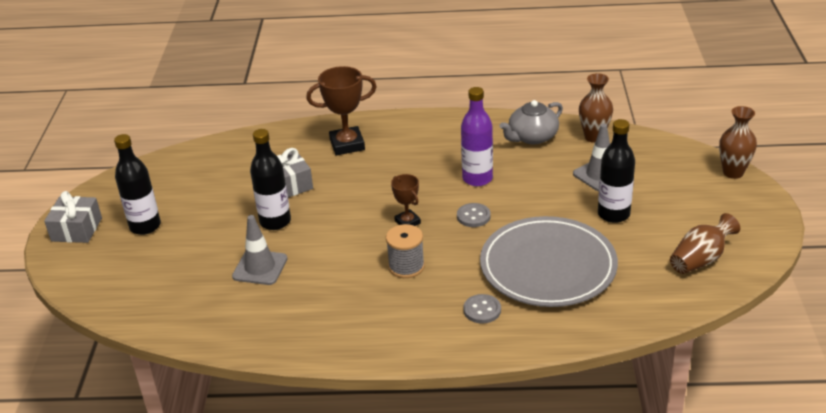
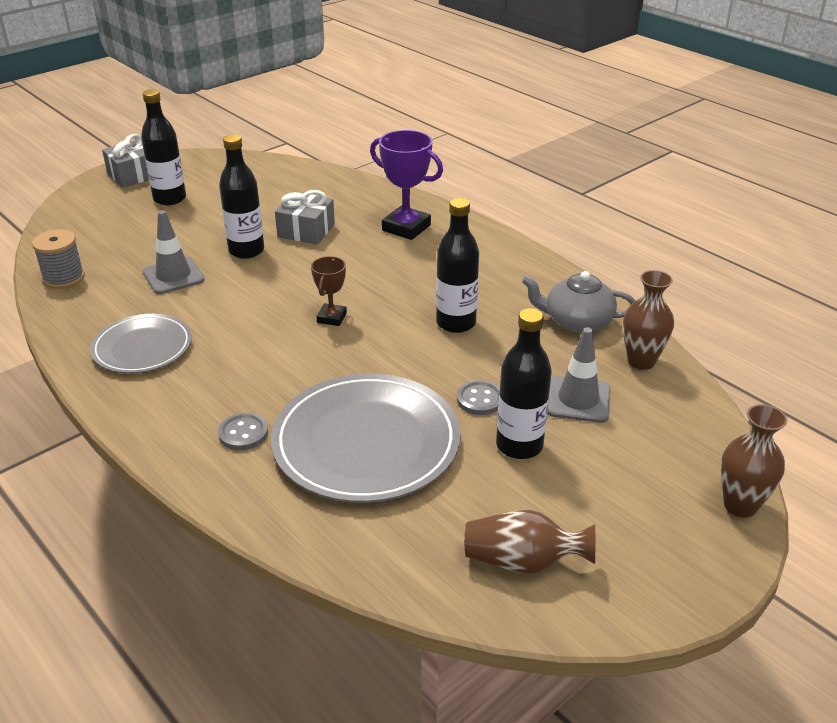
camera: 45 degrees right, 0 degrees up
brown trophy [306,66,377,155] -> purple trophy [370,130,443,240]
grey spool [386,224,425,278] -> grey spool moved to [32,229,85,289]
grey button [457,203,491,227] -> grey button moved to [457,380,500,415]
purple bottle [461,87,493,186] -> black bottle [436,198,479,333]
none -> grey plate [90,314,192,373]

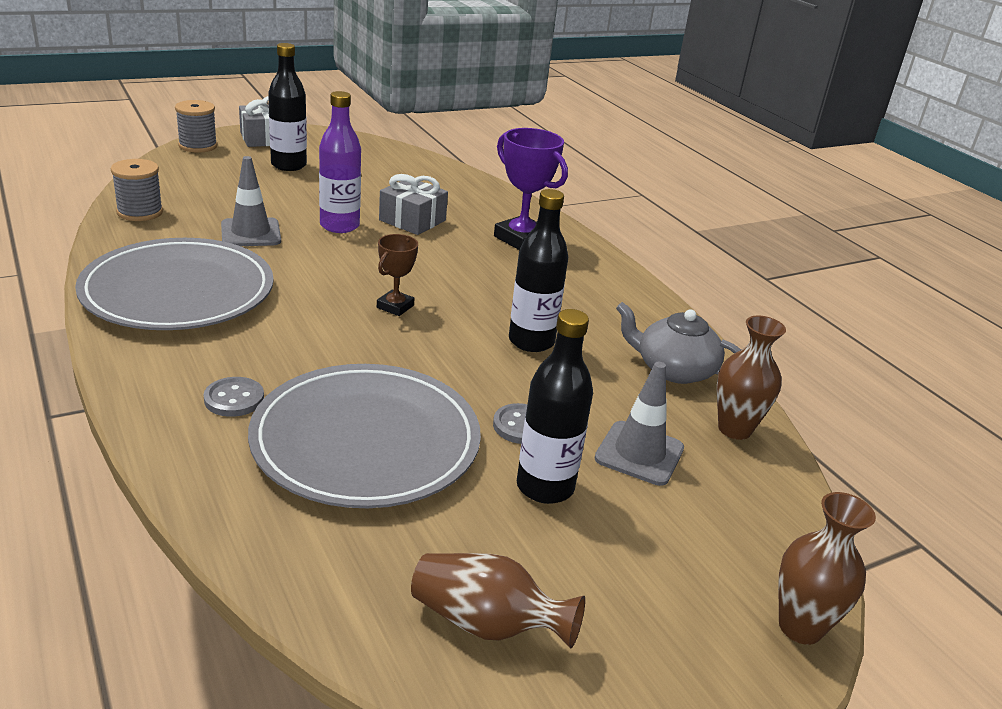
camera: 10 degrees right, 5 degrees down
grey plate [90,314,192,373] -> grey plate [75,238,274,330], size x1.68
black bottle [219,134,264,259] -> purple bottle [319,91,361,233]
none -> grey spool [175,100,217,153]

